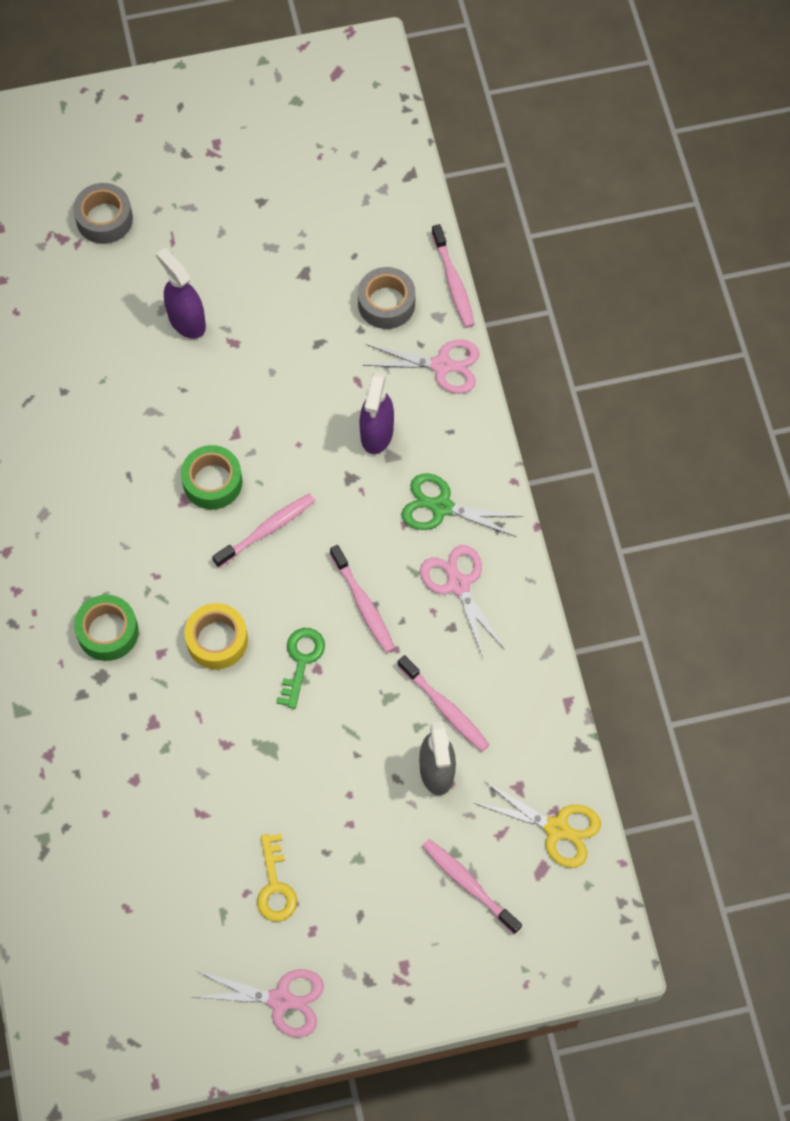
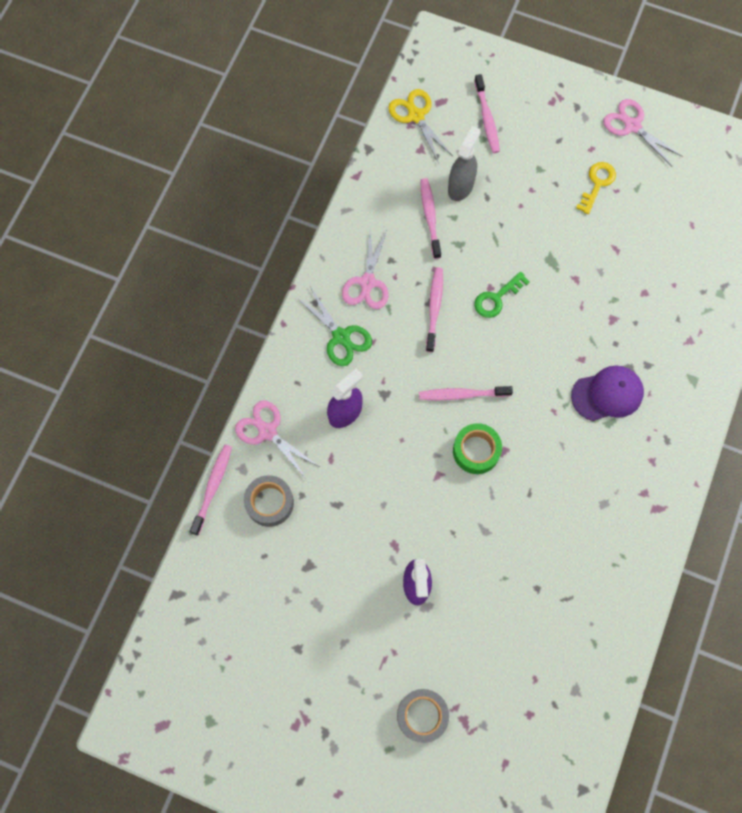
camera: 145 degrees left, 5 degrees up
green tape [74,595,139,661] -> purple cap [571,365,644,421]
yellow tape [184,603,248,669] -> none

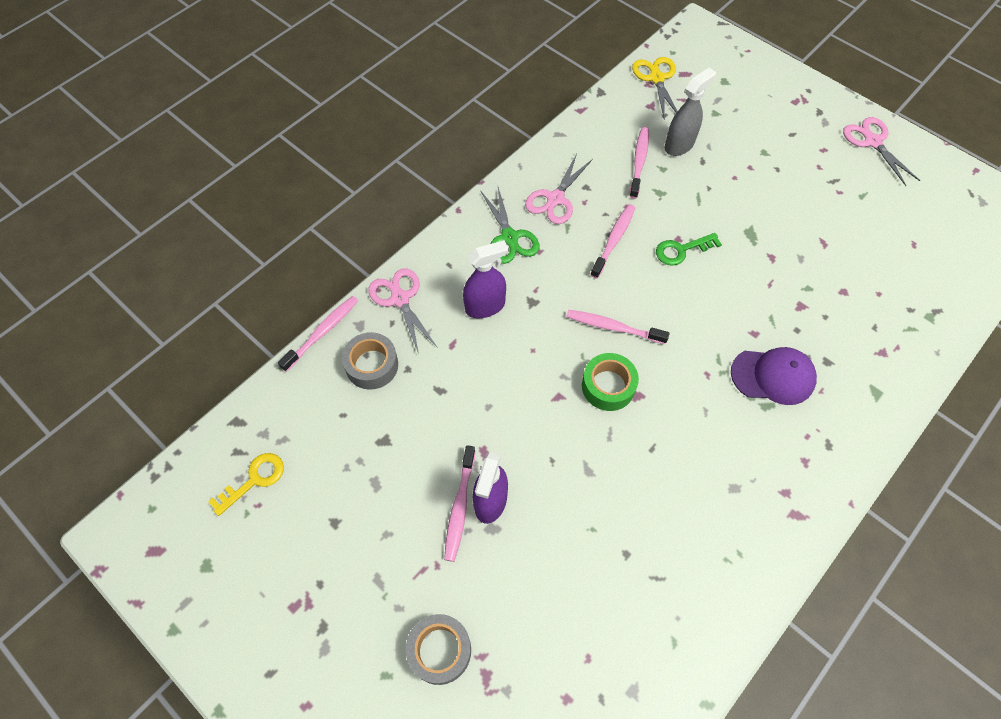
camera: 20 degrees right, 10 degrees down
pink toothbrush [474,74,500,153] -> pink toothbrush moved to [444,445,475,562]
yellow key [576,162,616,214] -> yellow key moved to [208,453,284,516]

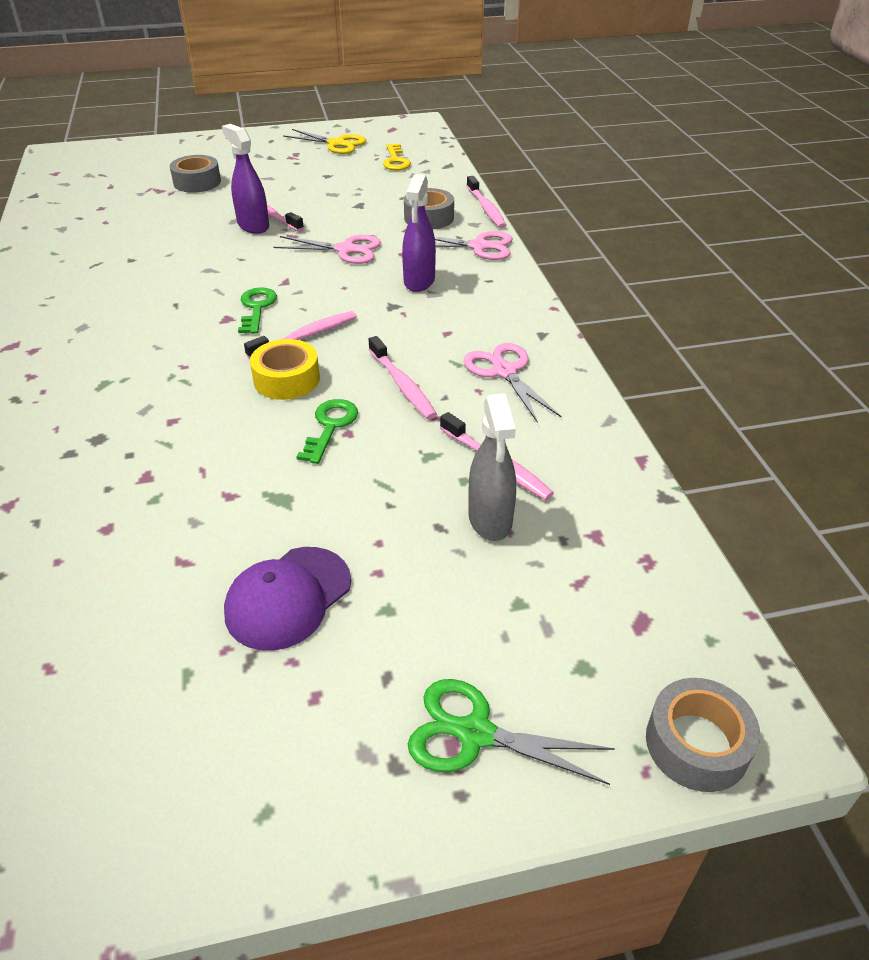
camera: 125 degrees right, 20 degrees down
green scissors [480,187,539,264] -> green scissors moved to [408,679,615,785]
green tape [582,353,639,411] -> green key [238,287,277,334]
yellow scissors [632,57,678,117] -> yellow scissors moved to [283,129,366,154]
purple cap [731,347,817,405] -> purple cap moved to [224,547,351,651]
pink scissors [843,117,920,186] -> pink scissors moved to [274,235,381,264]
none -> yellow tape [250,339,320,400]
none -> grey tape [646,678,760,792]

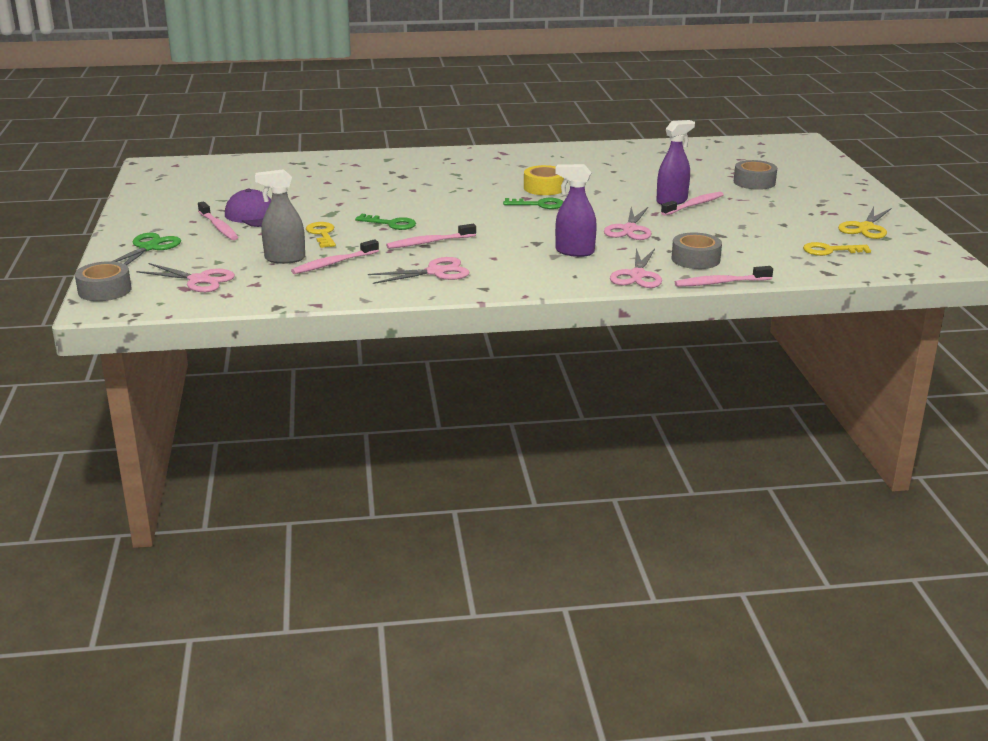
camera: 95 degrees right, 15 degrees down
pink toothbrush [244,311,357,359] -> pink toothbrush moved to [198,202,238,240]
yellow tape [250,339,320,400] -> yellow tape moved to [524,165,564,195]
none -> pink scissors [136,263,235,292]
none -> yellow key [306,222,336,248]

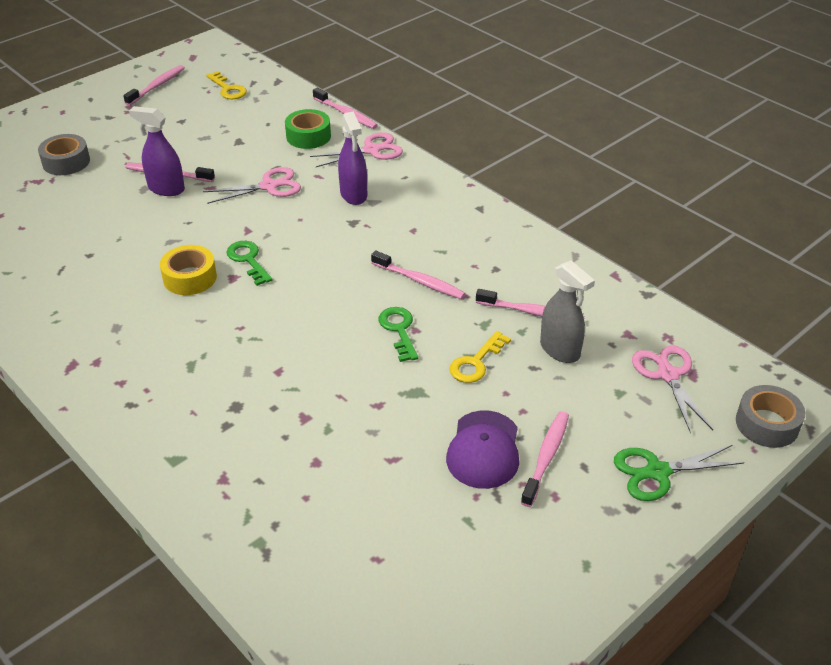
camera: 125 degrees left, 15 degrees up
pink scissors [368,257,470,284] -> none
grey tape [672,232,722,269] -> green tape [285,109,331,149]
yellow scissors [838,207,891,239] -> pink toothbrush [123,65,185,106]

